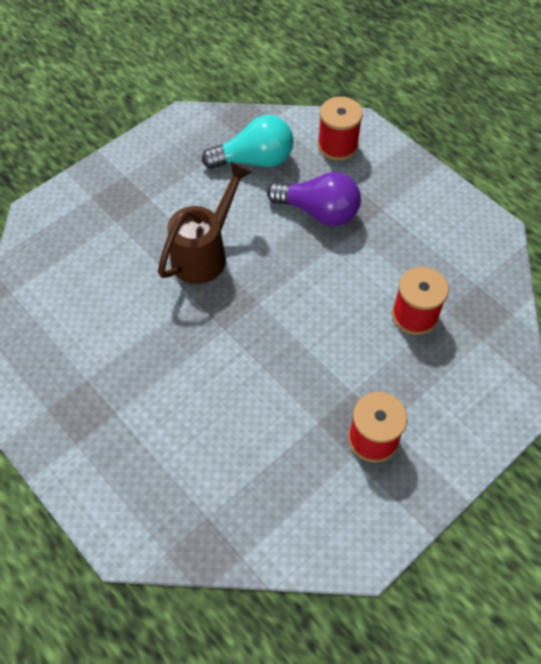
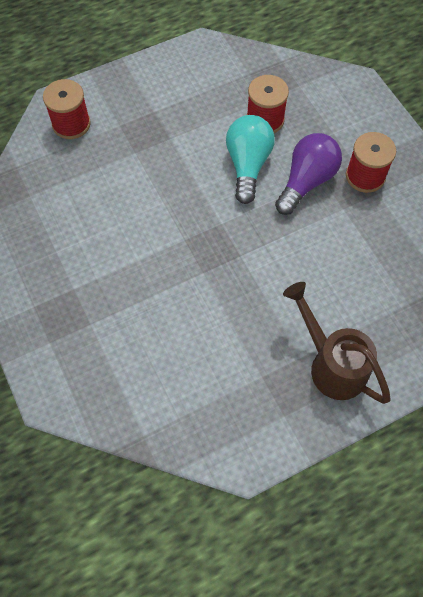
camera: 75 degrees left, 5 degrees up
brown watering can [158,161,252,284] -> brown watering can moved to [283,282,391,404]
turquoise light bulb [202,115,294,169] -> turquoise light bulb moved to [226,115,275,204]
purple light bulb [267,172,361,226] -> purple light bulb moved to [275,133,342,215]

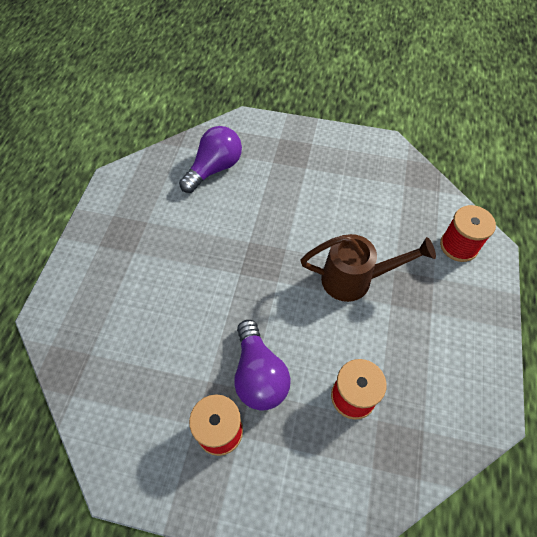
camera: 130 degrees right, 5 degrees down
turquoise light bulb [226,115,275,204] -> none
brown watering can [283,282,391,404] -> brown watering can moved to [301,234,436,302]
none -> purple light bulb [179,126,242,193]

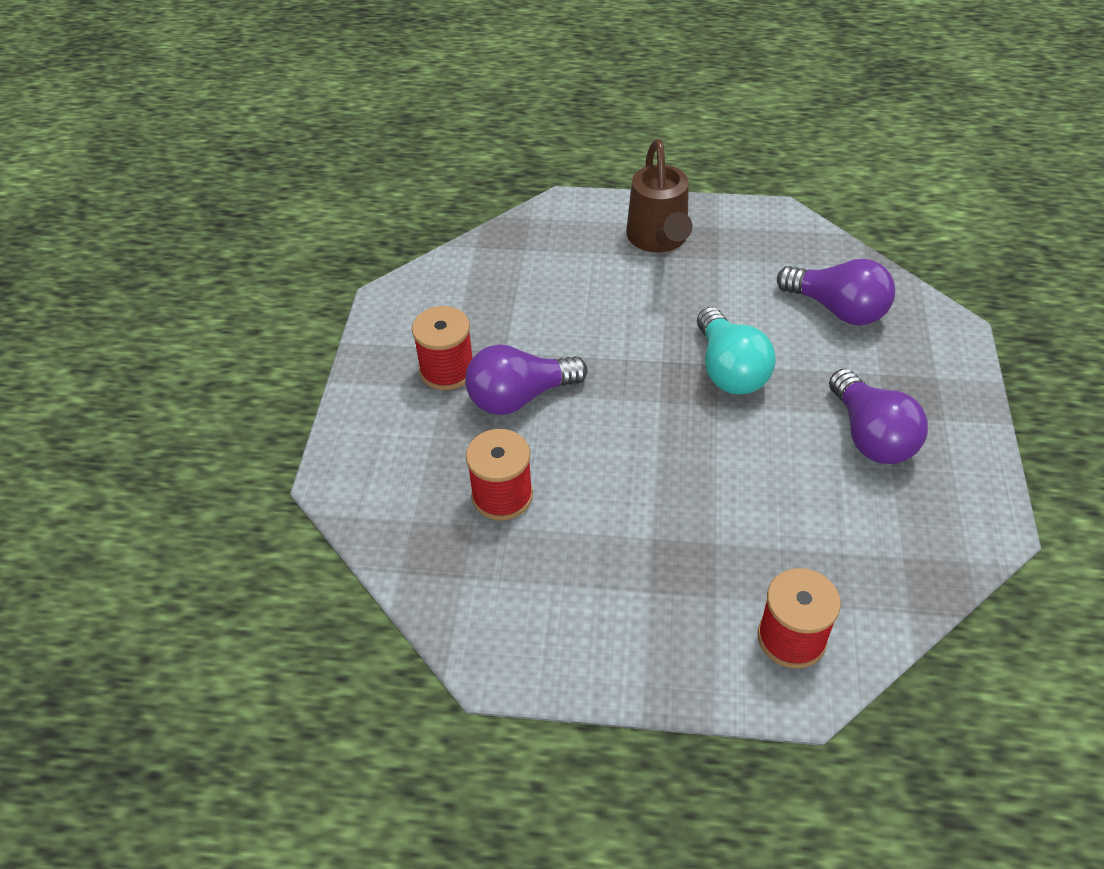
camera: 85 degrees right, 10 degrees down
brown watering can [301,234,436,302] -> brown watering can moved to [626,139,692,253]
none -> turquoise light bulb [697,307,776,394]
none -> purple light bulb [829,368,928,464]

